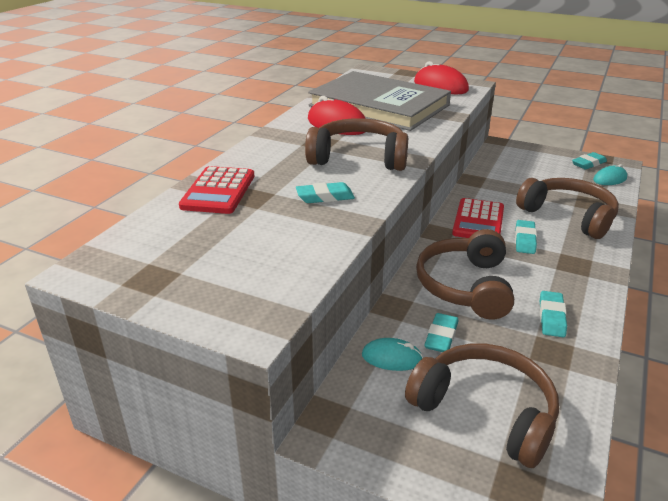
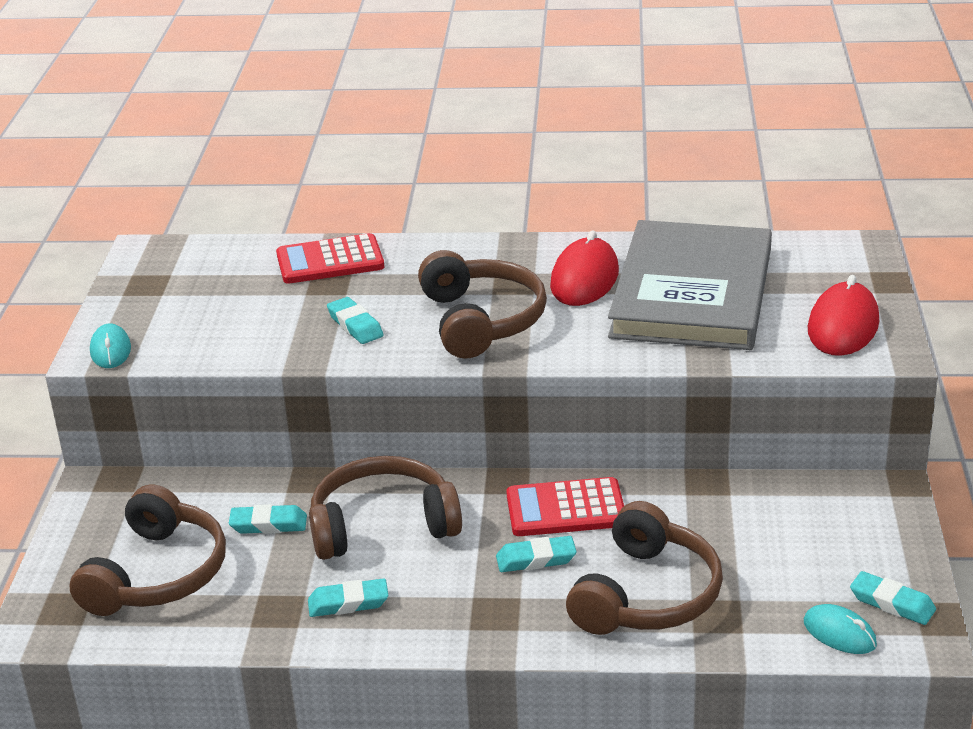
camera: 70 degrees right, 0 degrees up
turquoise mouse [362,338,423,371] -> turquoise mouse moved to [90,323,131,368]

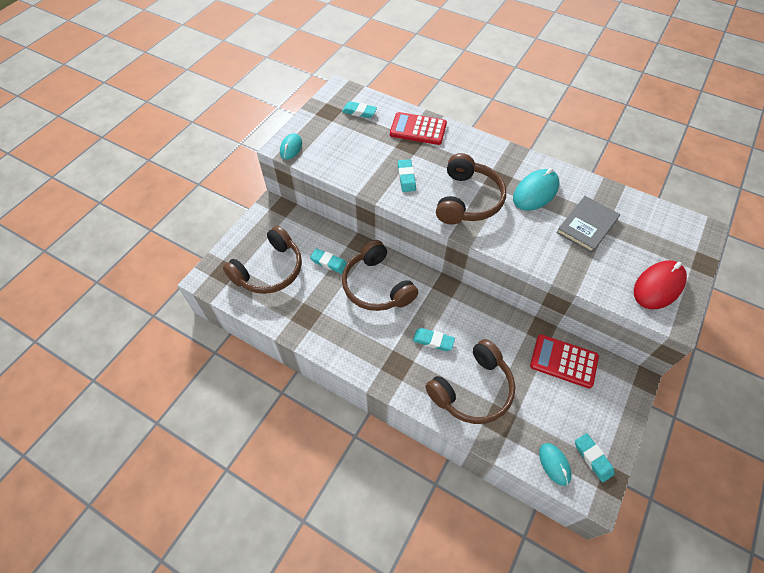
camera: 25 degrees right, 25 degrees up
turquoise eraser [308,578,389,617] -> turquoise eraser moved to [342,101,377,118]
brown headphones [309,456,462,560] -> brown headphones turned 135 degrees counterclockwise [342,240,419,311]
red calculator [506,477,624,536] -> red calculator moved to [530,334,599,388]
red mouse [550,230,619,306] -> turquoise mouse [513,168,560,211]
grey book [608,220,772,350] -> grey book [556,196,620,253], size x0.50

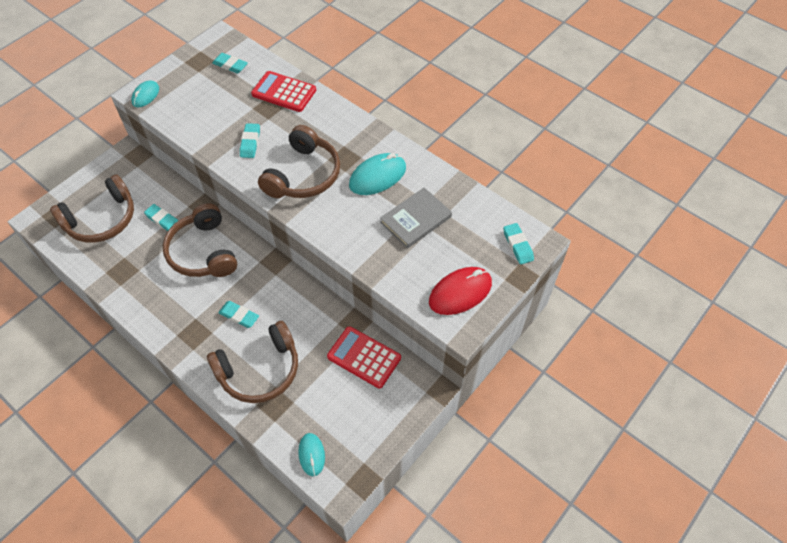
camera: 10 degrees right, 0 degrees up
turquoise eraser [575,433,615,482] -> turquoise eraser moved to [503,223,534,265]

